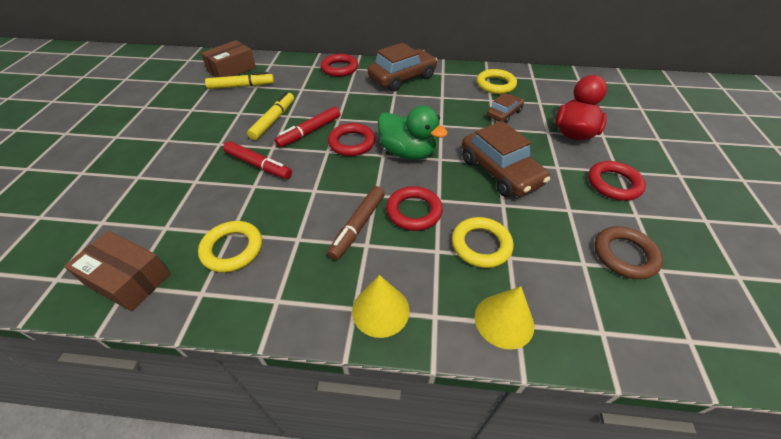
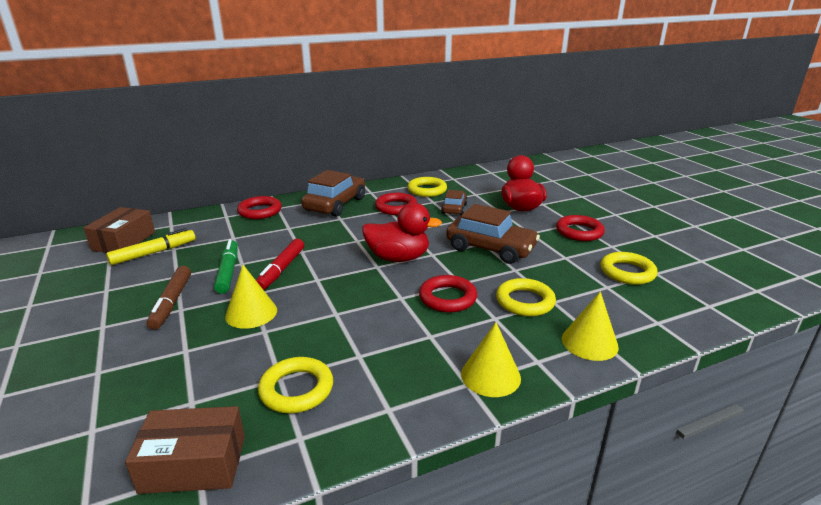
camera: 30 degrees left, 20 degrees down
red marker [223,141,292,179] -> yellow cone [225,265,277,329]
yellow marker [247,92,294,140] -> green marker [214,239,238,294]
brown marker [327,186,385,260] -> brown marker moved to [146,266,191,330]
red ring [328,123,375,156] -> red ring moved to [375,193,417,215]
green duck [378,105,448,160] -> red duck [362,203,442,262]
brown ring [594,226,663,279] -> yellow ring [600,252,658,285]

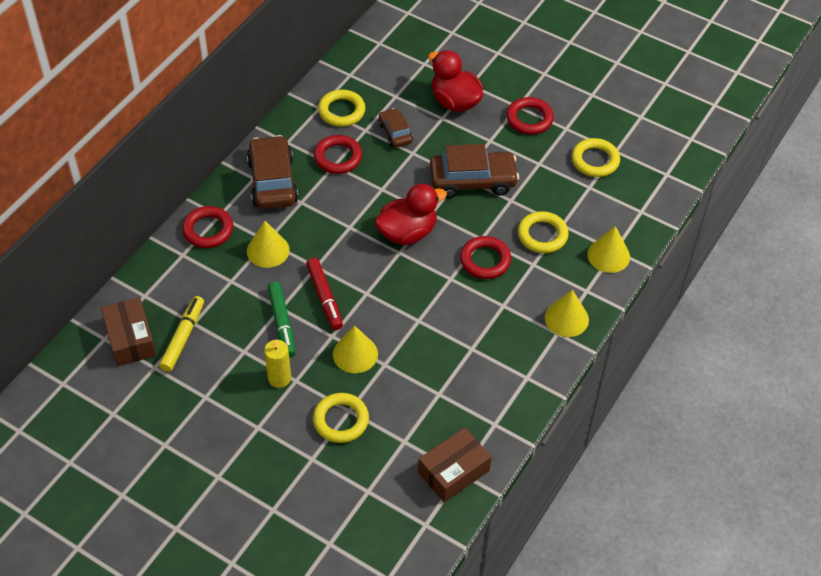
camera: 35 degrees left, 25 degrees up
brown marker [146,266,191,330] -> yellow candle [264,340,291,388]
green marker [214,239,238,294] -> green marker turned 150 degrees counterclockwise [267,282,296,358]
yellow ring [258,357,333,413] -> yellow ring moved to [313,393,369,443]
none -> yellow cone [247,221,290,268]

